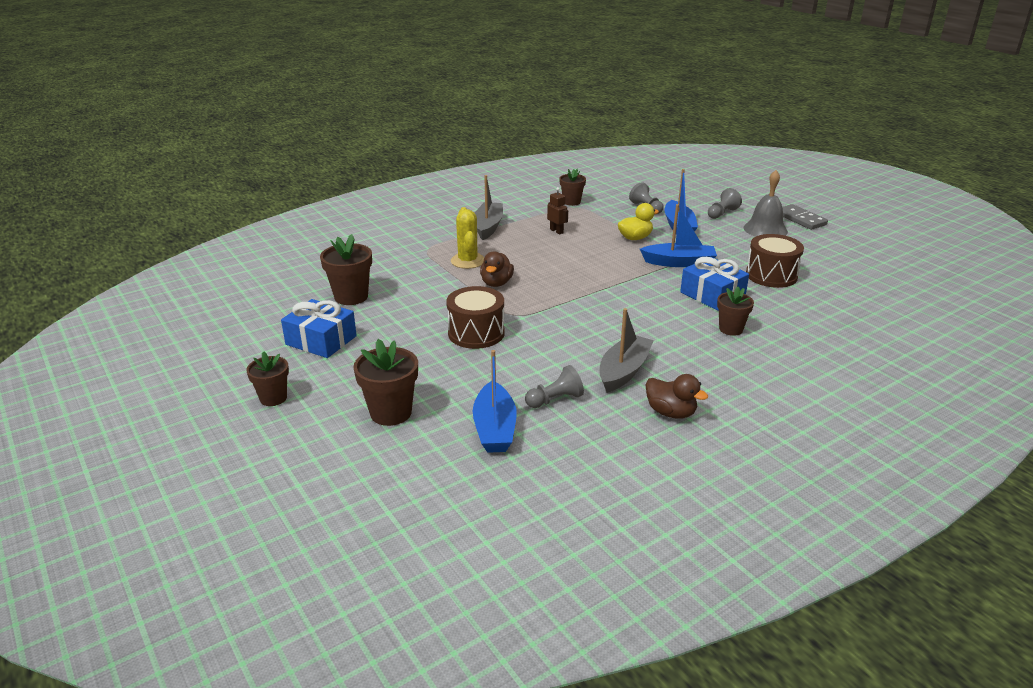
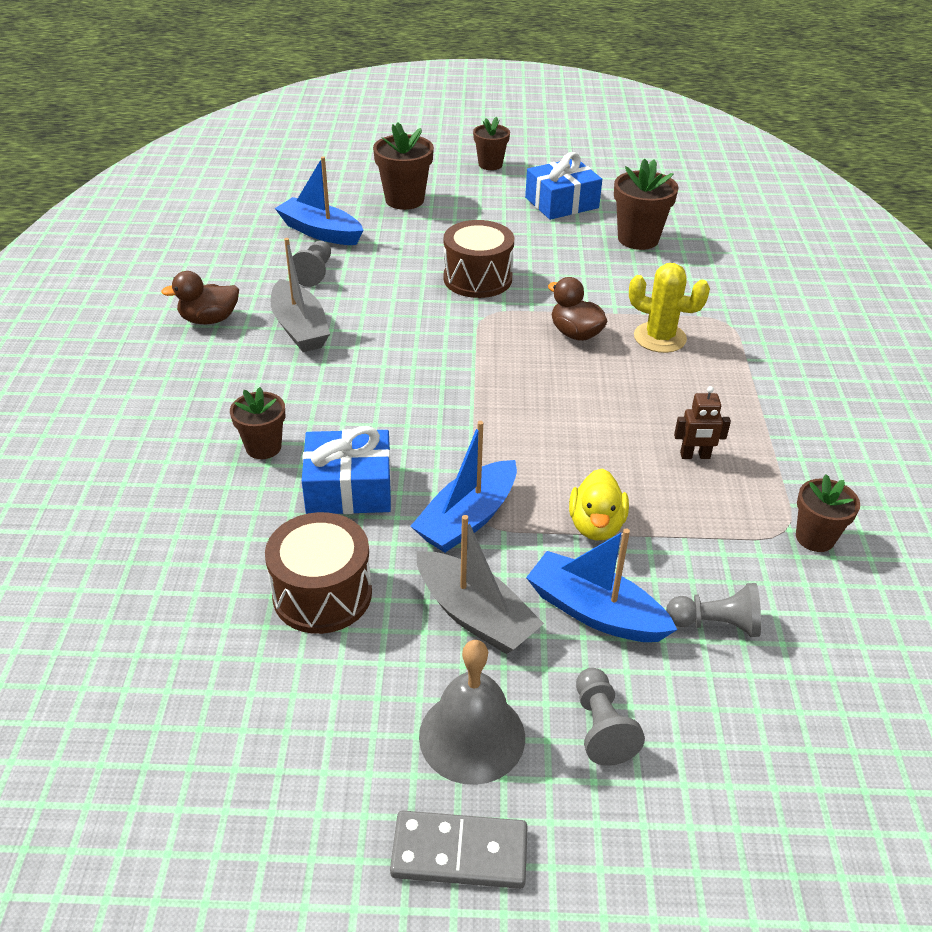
camera: 125 degrees right, 10 degrees up
grey boat [475,175,503,240] -> grey boat moved to [417,515,544,654]

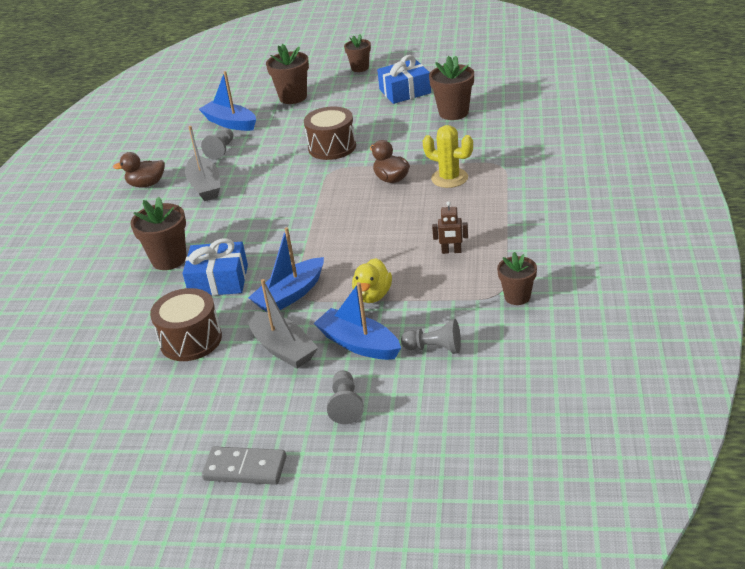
camera: 10 degrees right, 5 degrees down
brown flower pot [230,387,286,459] -> brown flower pot [130,197,187,270], size x1.52
grey bell [419,640,525,785] -> none

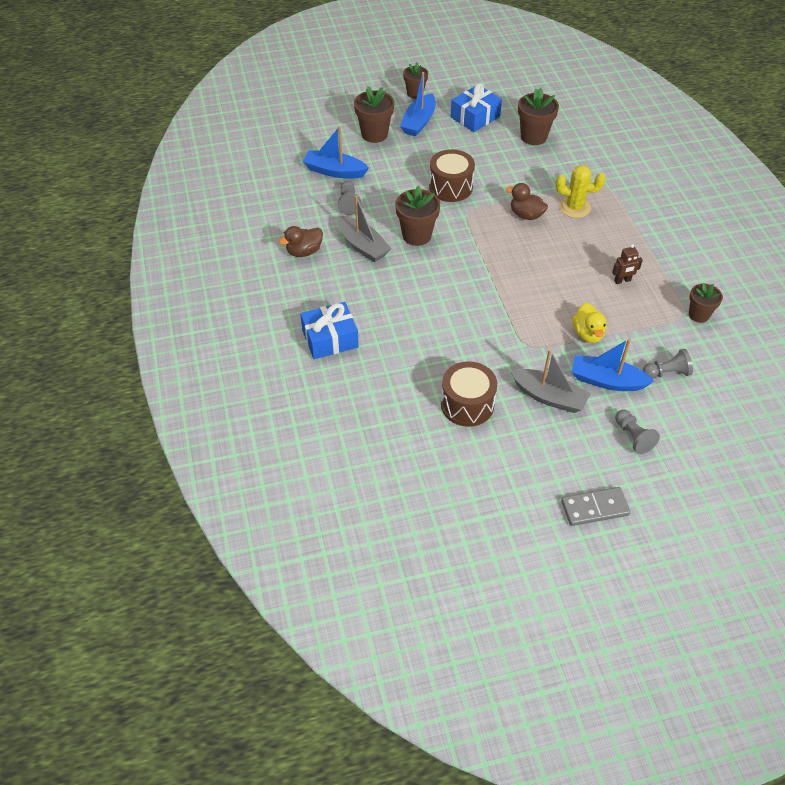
camera: 25 degrees left, 15 degrees up
brown flower pot [130,197,187,270] -> brown flower pot moved to [396,186,440,246]
blue gift [183,238,248,296] -> blue gift moved to [300,302,359,359]
blue boat [248,227,324,312] -> blue boat moved to [400,72,436,136]

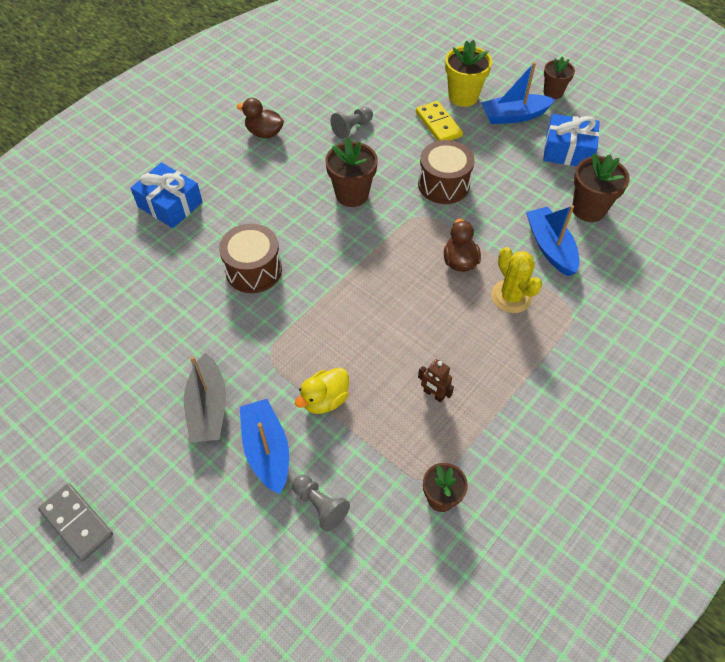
camera: 55 degrees right, 5 degrees up
blue boat [303,126,369,178] -> blue boat moved to [526,205,579,276]
grey boat [338,195,391,262] -> none
brown flower pot [354,86,394,143] -> yellow flower pot [445,40,492,107]
brown drum [441,361,497,427] -> brown drum moved to [219,224,282,293]
grey pawn [615,410,660,454] -> none
none -> yellow domino [416,101,463,141]

